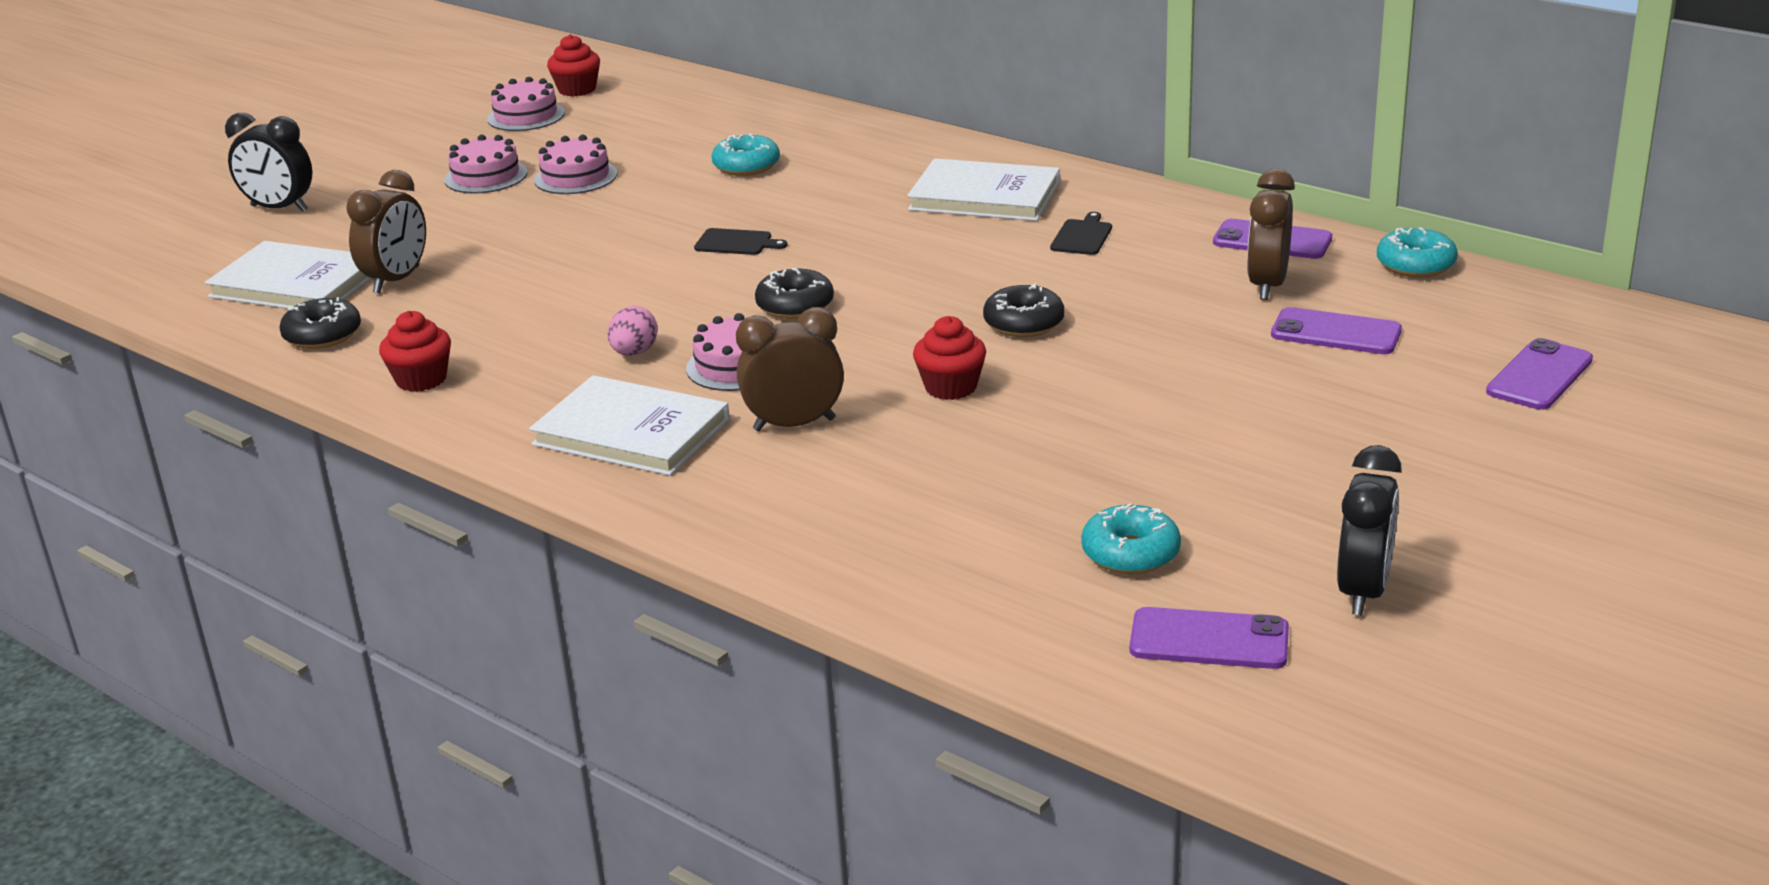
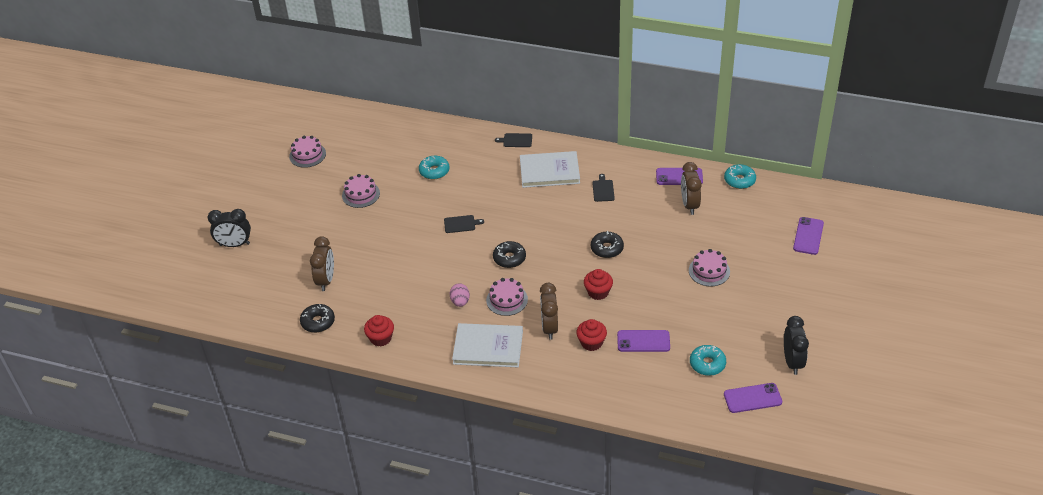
camera: 20 degrees left, 15 degrees up
white book [204,241,372,309] -> none
pink cake [444,135,527,194] -> pink cake moved to [689,249,730,286]
red cupcake [547,34,600,97] -> red cupcake moved to [576,319,607,351]
brown clock [736,307,844,431] -> brown clock turned 60 degrees counterclockwise [540,283,558,340]
purple phone [1271,307,1402,354] -> purple phone moved to [617,330,670,352]
none -> black cutting board [495,133,532,147]

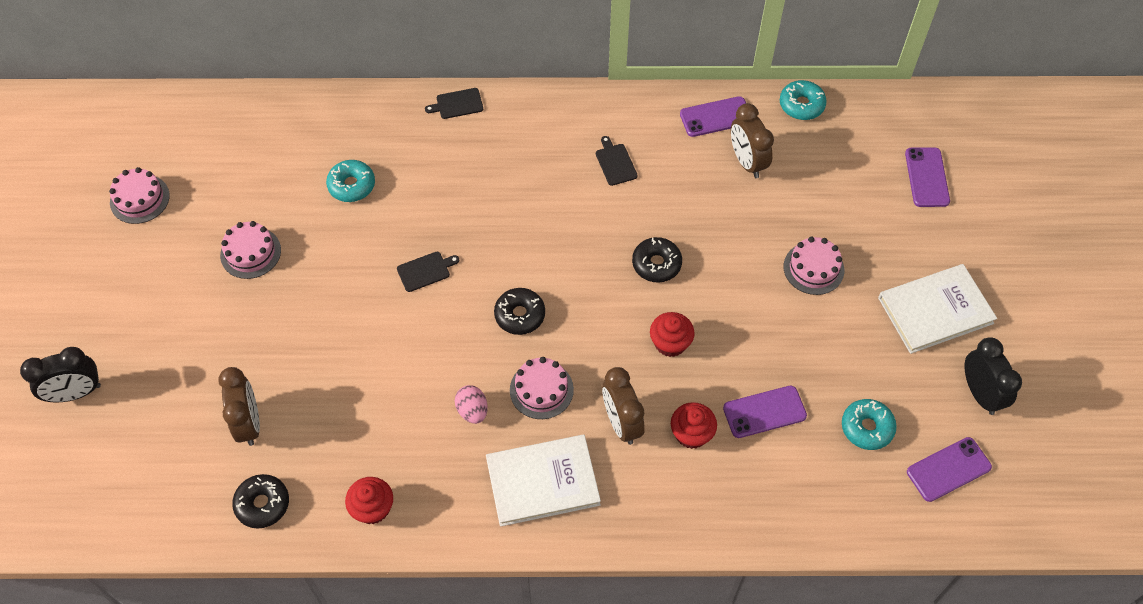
camera: 20 degrees left, 15 degrees up
white book [520,151,580,188] -> white book moved to [878,264,997,354]

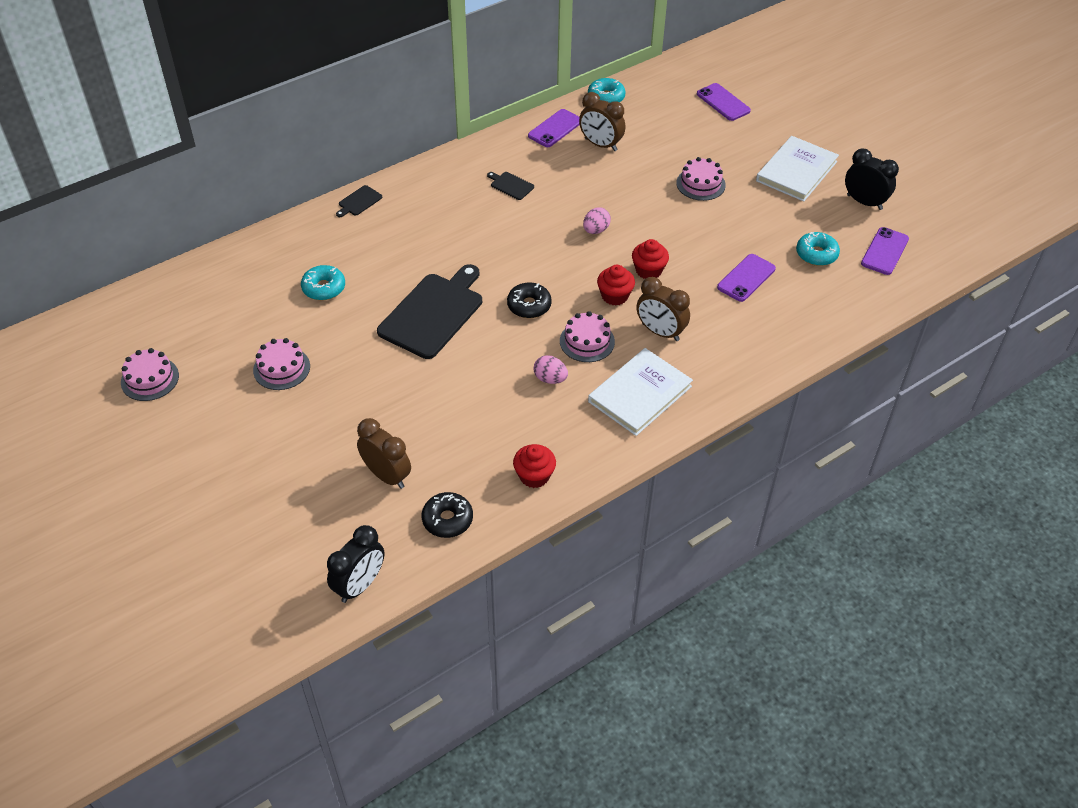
camera: 35 degrees left, 10 degrees down
black clock [20,347,101,402] -> black clock moved to [327,525,384,603]
black cutting board [397,252,459,292] -> black cutting board [377,264,482,359], size x2.35
black donut [632,237,682,283] -> pink egg [583,207,611,234]
red cupcake [671,402,717,449] -> red cupcake moved to [597,265,635,305]

